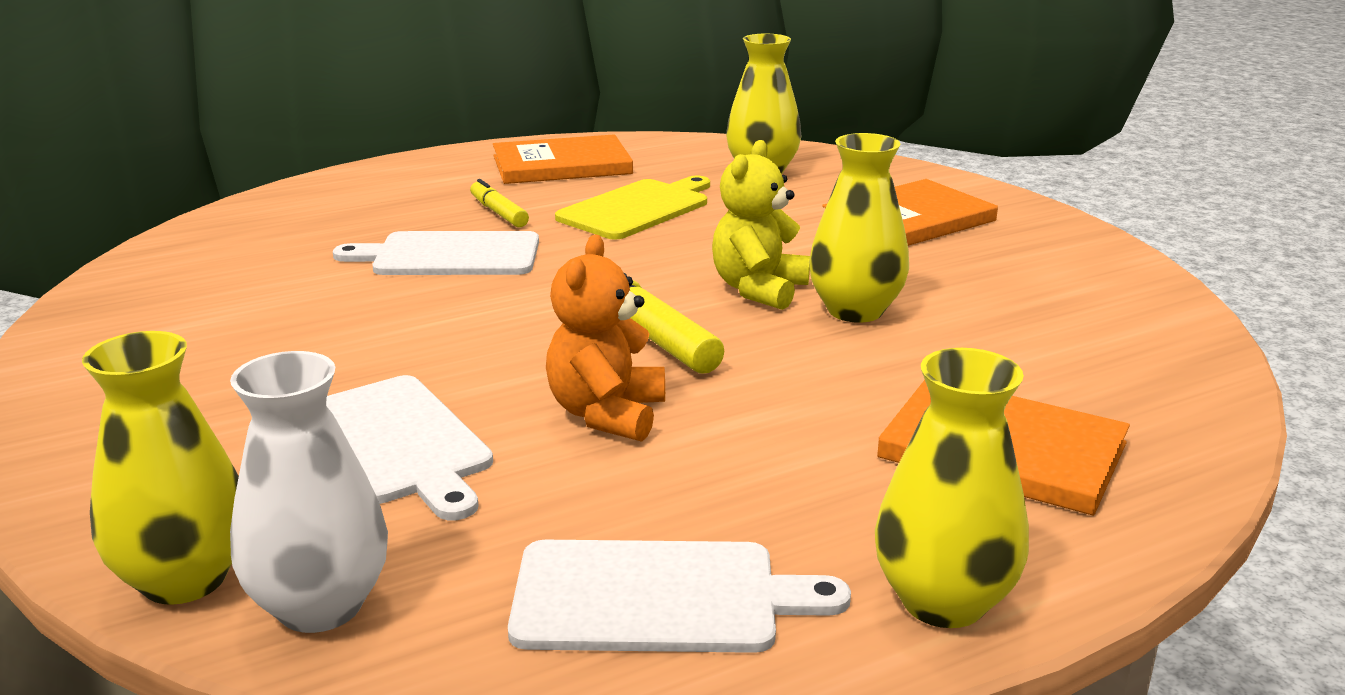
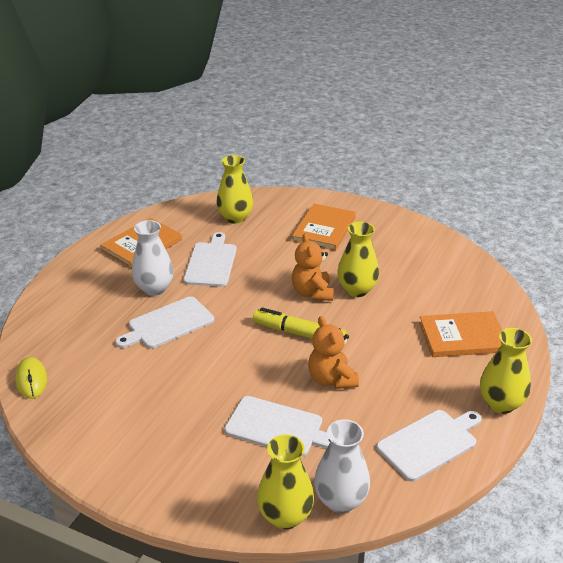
camera: 35 degrees left, 10 degrees up
yellow marker [470,179,529,227] -> white vase [132,220,173,296]
yellow cutting board [555,176,710,240] -> white cutting board [183,232,237,287]
yellow teddy bear [712,140,810,310] -> orange teddy bear [292,233,334,301]
none -> yellow mouse [15,357,47,399]

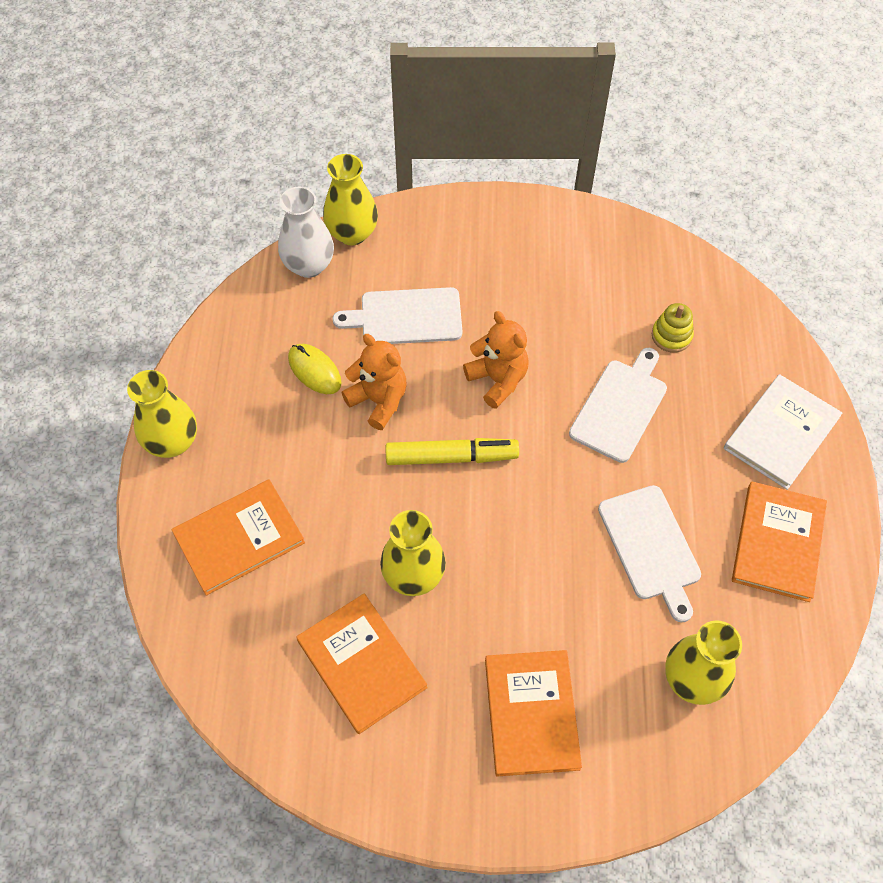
camera: 155 degrees right, 25 degrees up
yellow mouse [15,357,47,399] -> yellow mouse moved to [288,344,342,394]
white vase [132,220,173,296] -> none
orange teddy bear [292,233,334,301] -> orange teddy bear moved to [463,311,529,409]
white cutting board [376,410,482,481] -> none
none -> orange book [296,594,428,734]
none -> yellow stacking toy [652,303,694,353]
none -> white book [724,374,842,490]

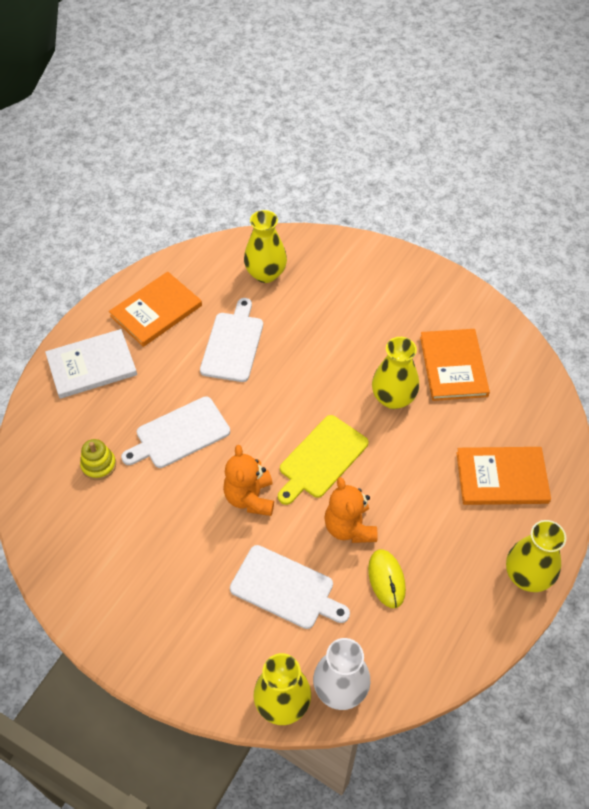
camera: 150 degrees left, 5 degrees down
yellow marker [385,438,519,465] -> yellow cutting board [278,415,369,505]
orange book [485,650,582,777] -> none

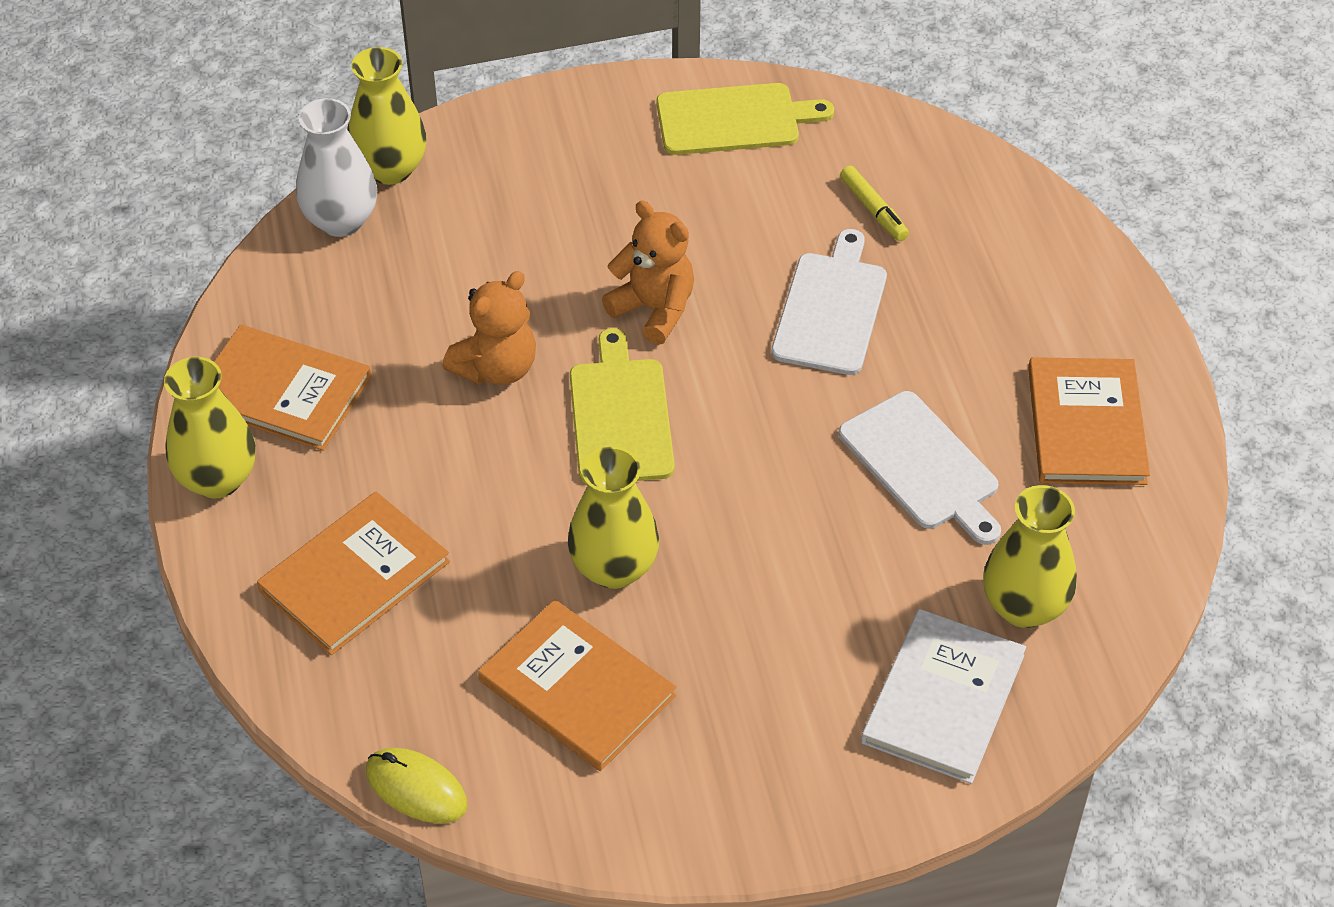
camera: 135 degrees right, 5 degrees down
white book [45,329,137,399] -> white book moved to [861,609,1026,784]
yellow stacking toy [80,439,116,480] -> yellow marker [840,166,909,241]
white cutting board [230,545,350,629] -> none
orange teddy bear [324,477,377,543] -> orange teddy bear turned 105 degrees clockwise [443,271,536,385]
yellow mouse [368,549,406,608] -> yellow mouse moved to [366,748,468,823]
none -> orange book [214,325,371,451]
none -> yellow cutting board [656,83,834,155]

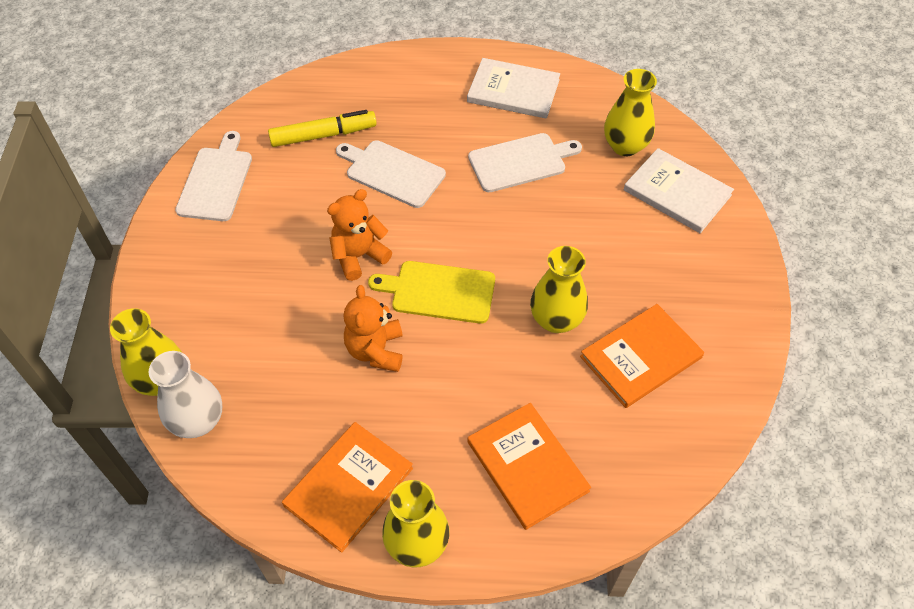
camera: 75 degrees left, 5 degrees up
yellow mouse [366,748,468,823] -> none
orange teddy bear [443,271,536,385] -> orange teddy bear turned 150 degrees counterclockwise [343,285,403,372]
yellow cutting board [656,83,834,155] -> white cutting board [175,131,252,221]
yellow marker [840,166,909,241] -> yellow marker [268,110,377,147], size x1.68
orange book [1028,357,1150,485] -> white book [467,58,560,119]

